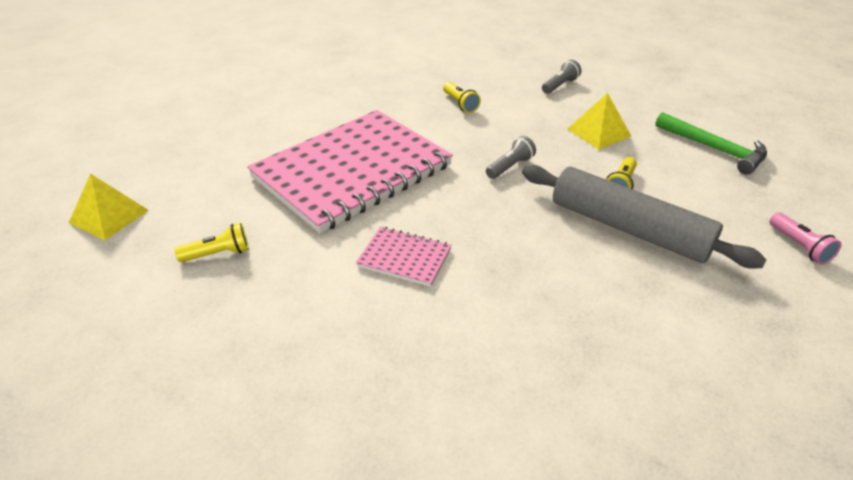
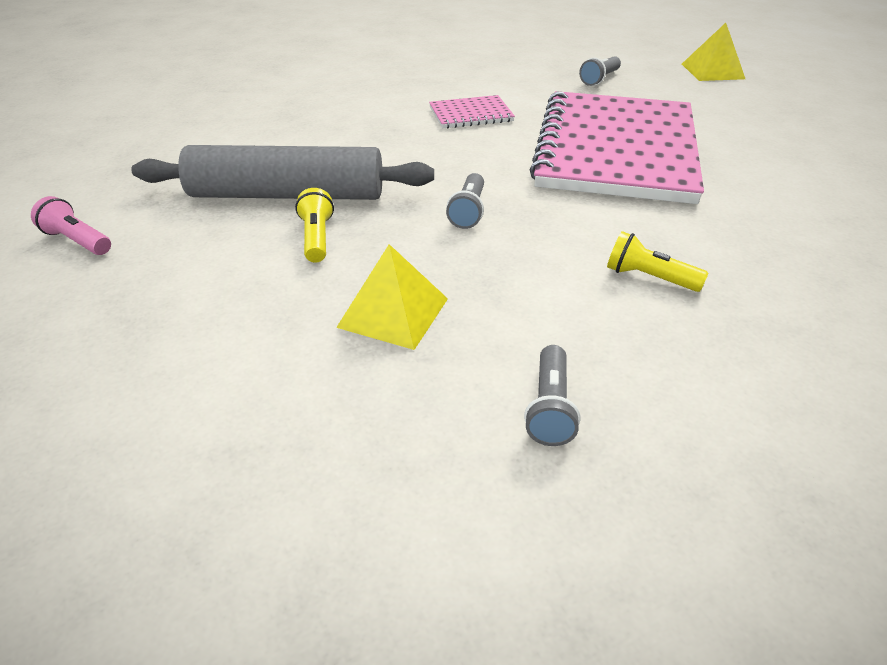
camera: 145 degrees right, 0 degrees up
yellow flashlight [175,223,249,262] -> grey flashlight [579,56,621,86]
green hammer [655,112,767,174] -> none

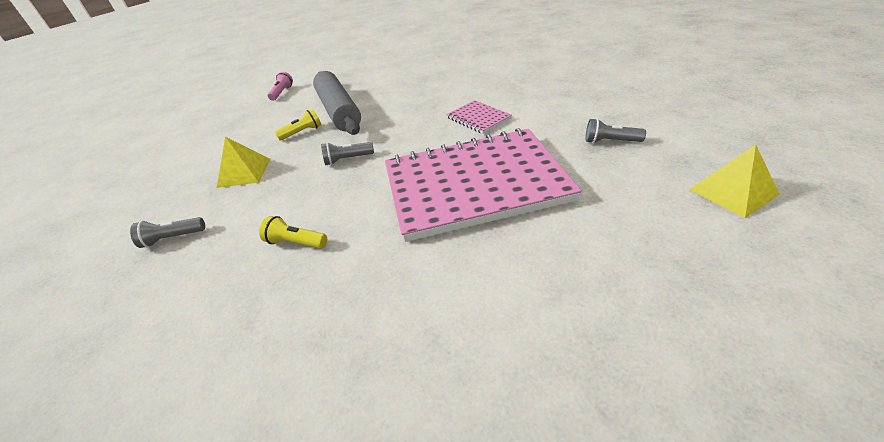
camera: 70 degrees right, 0 degrees up
yellow flashlight [607,231,708,292] -> yellow flashlight turned 75 degrees counterclockwise [259,216,327,249]

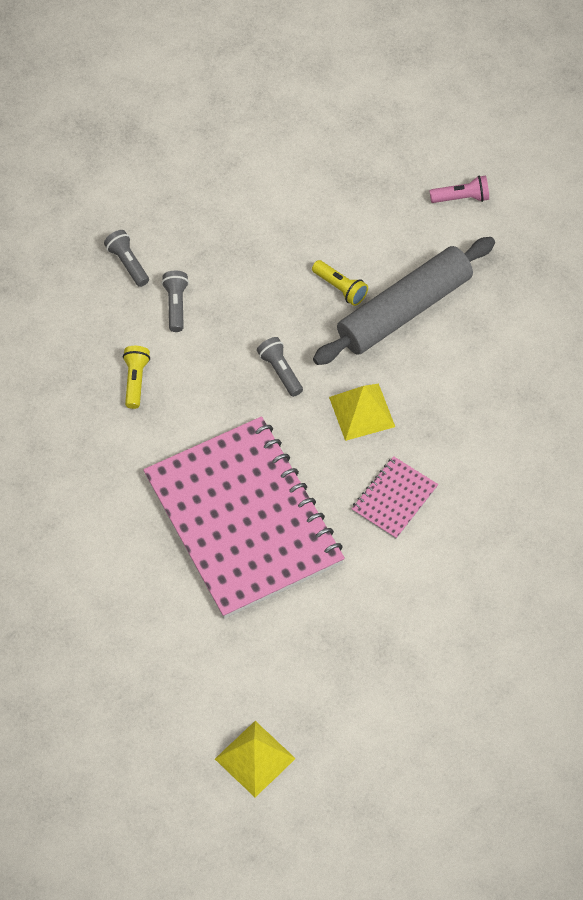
camera: 70 degrees right, 20 degrees up
yellow pyramid [217,137,271,188] -> yellow pyramid moved to [329,384,395,441]
grey flashlight [585,118,646,143] -> grey flashlight moved to [162,271,189,332]

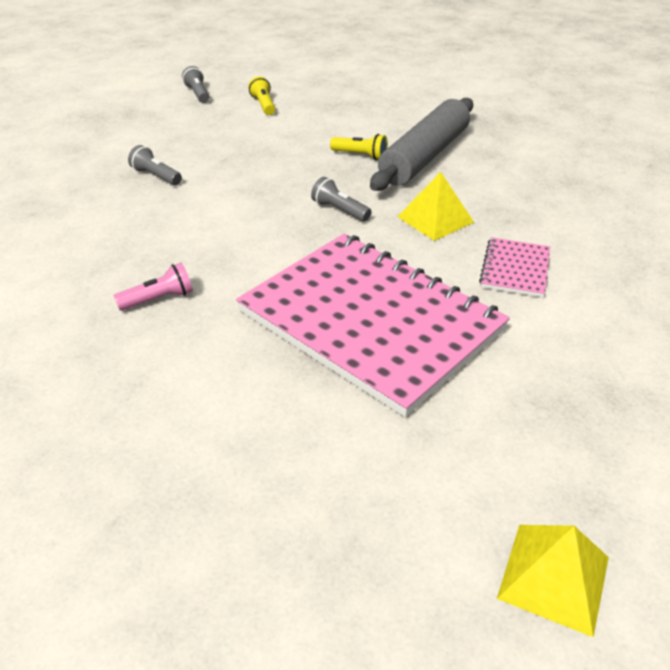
camera: 20 degrees left, 20 degrees down
yellow flashlight [123,346,150,409] -> yellow flashlight moved to [249,76,275,115]
grey flashlight [162,271,189,332] -> grey flashlight moved to [182,66,209,103]
pink flashlight [430,176,489,203] -> pink flashlight moved to [114,263,193,311]

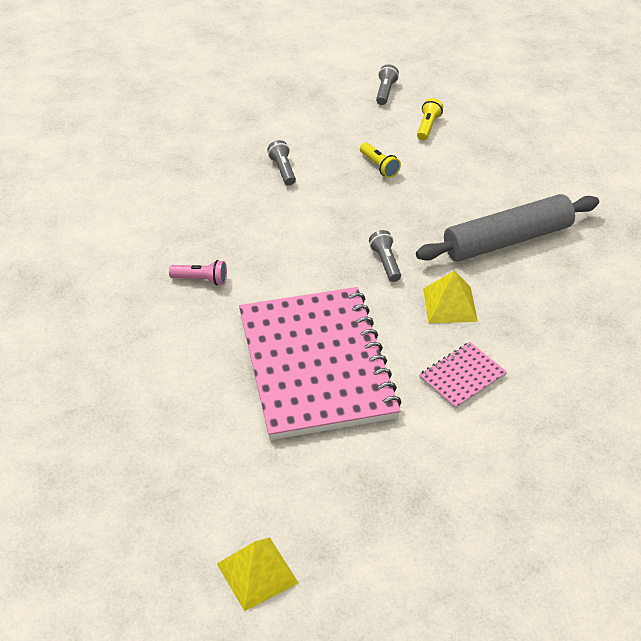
camera: 35 degrees right, 5 degrees up
yellow flashlight [330,134,388,160] -> yellow flashlight moved to [360,142,401,178]

